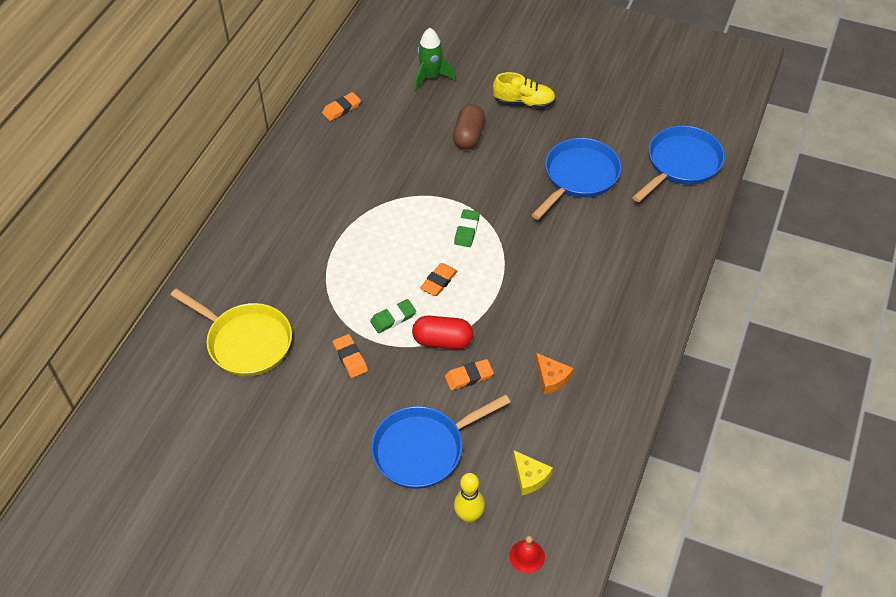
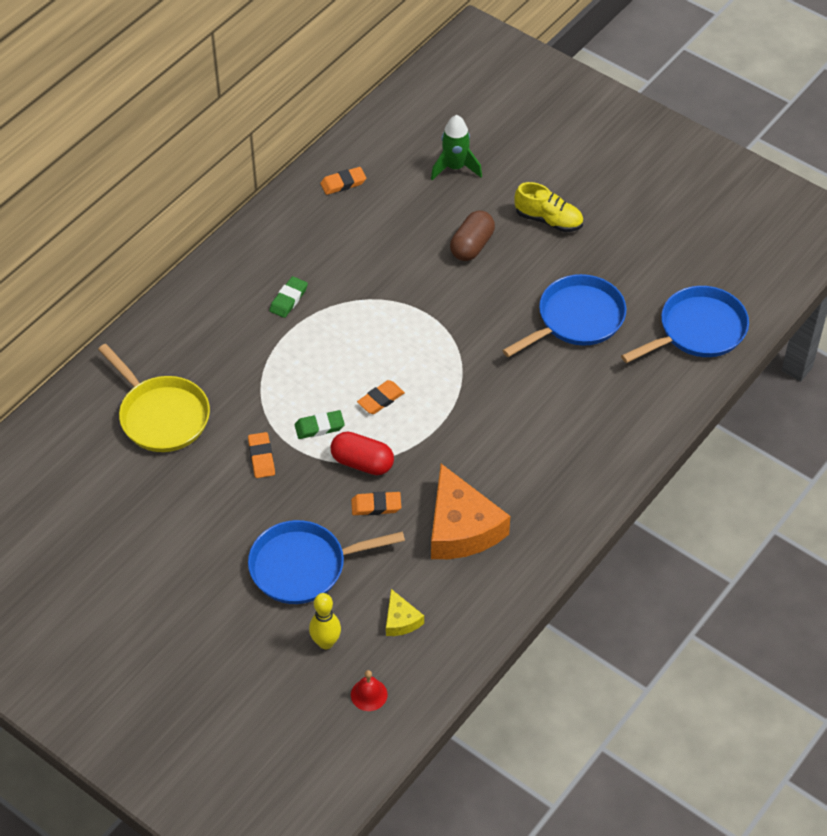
camera: 15 degrees right, 0 degrees up
green eraser [454,209,480,247] -> green eraser moved to [269,276,308,318]
orange cheese [536,353,574,394] -> orange cheese [431,464,510,559], size x2.12

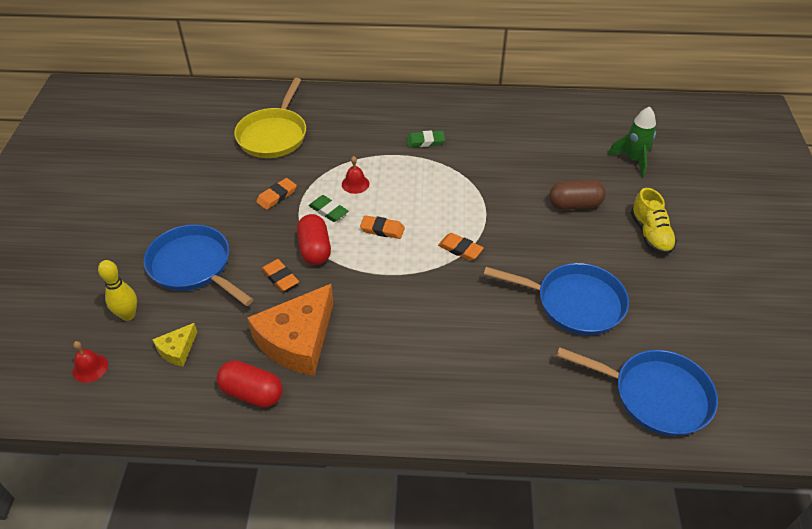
camera: 55 degrees right, 5 degrees down
orange eraser [320,167,366,195] -> orange eraser moved to [438,233,484,261]
none -> red capsule [216,360,283,408]
none -> red bell [342,156,369,194]

